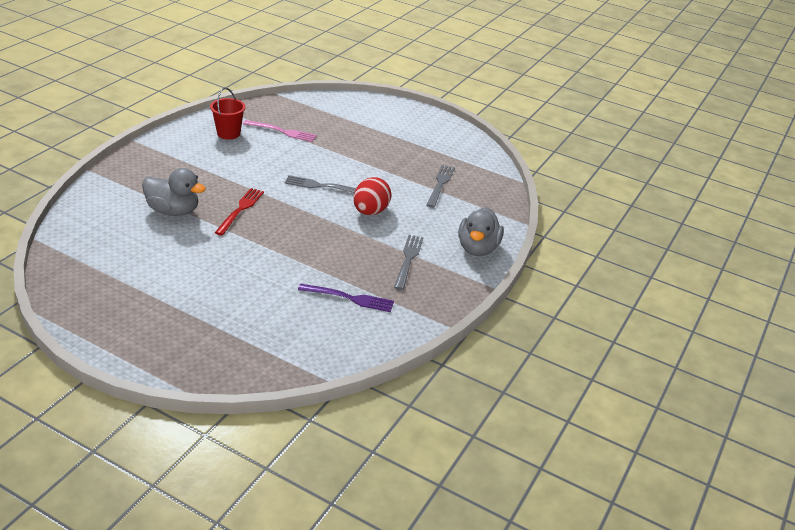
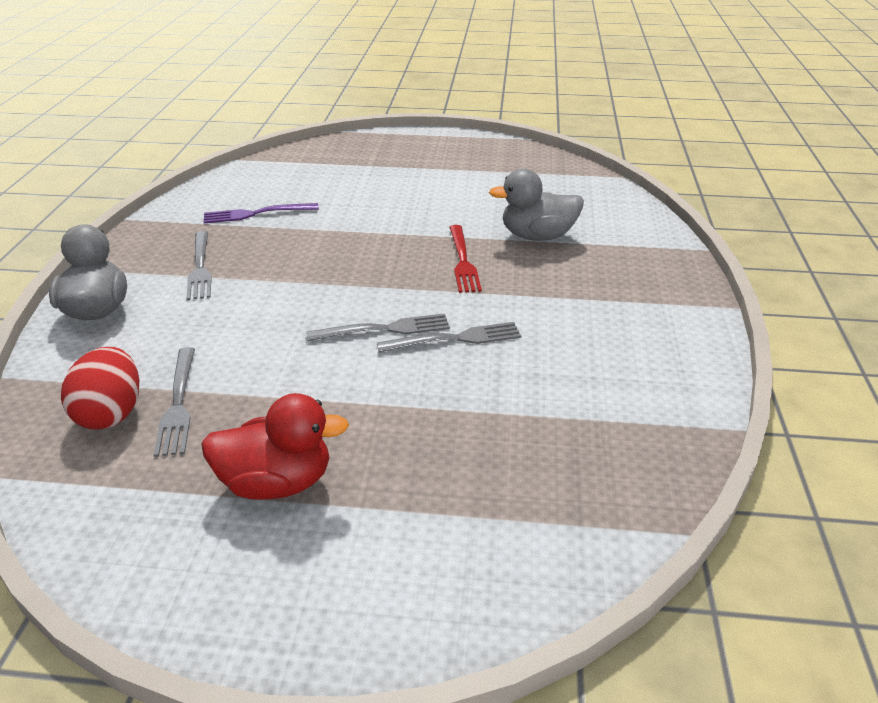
camera: 160 degrees right, 0 degrees up
red bucket [210,88,246,140] -> none
pink fork [243,120,317,142] -> none
red egg [353,177,392,215] -> red egg moved to [61,347,139,430]
none -> red duck [201,393,349,500]
none -> grey fork [377,322,521,353]

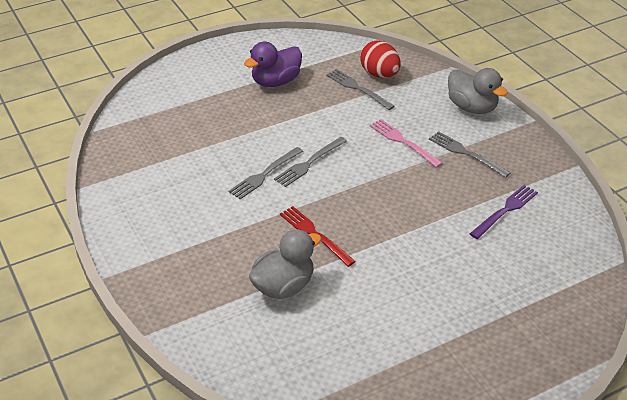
camera: 145 degrees right, 5 degrees up
red duck [201,393,349,500] -> purple duck [244,41,302,87]
none -> pink fork [370,119,443,168]

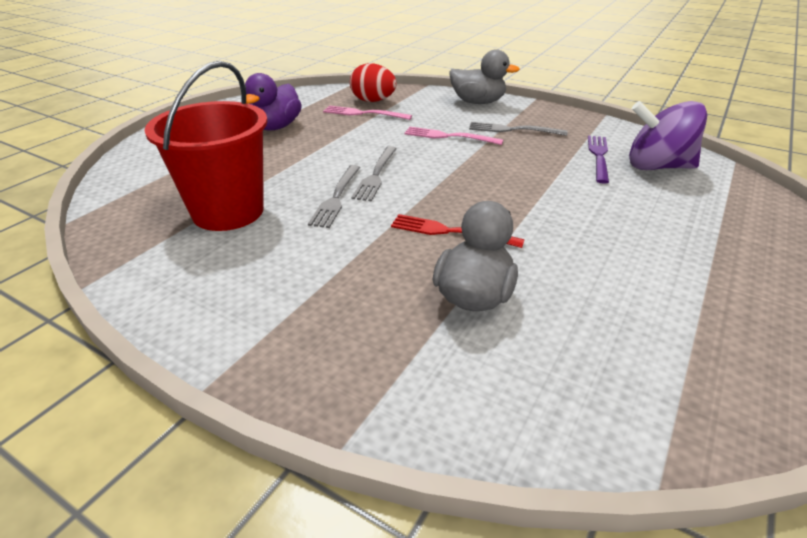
camera: 30 degrees left, 5 degrees down
grey fork [326,69,395,110] -> pink fork [323,106,412,120]
none -> red bucket [144,61,268,231]
none -> purple spinning top [629,101,707,170]

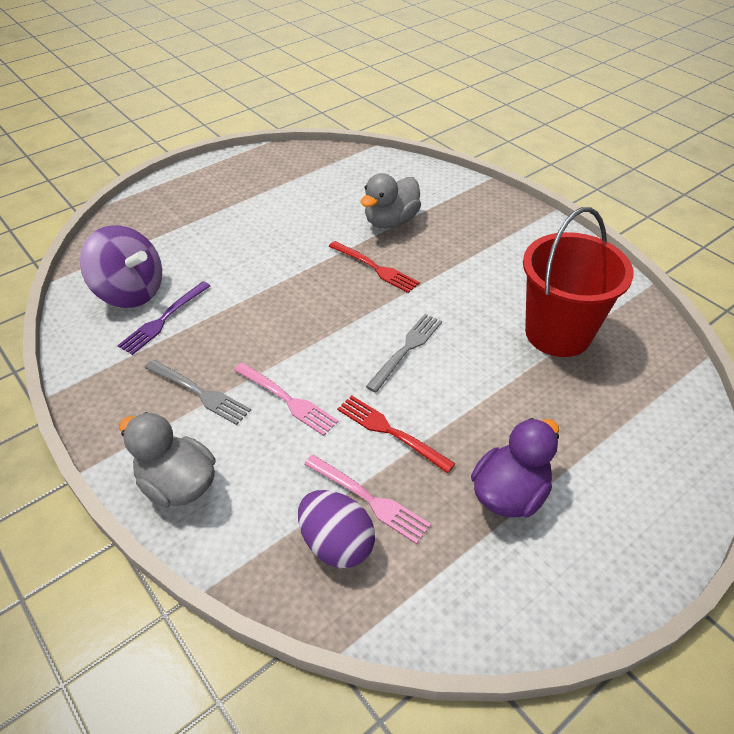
camera: 160 degrees left, 10 degrees up
grey fork [308,165,360,228] -> none
red egg [350,63,397,102] -> purple egg [298,490,375,568]
none -> red fork [337,395,456,473]

